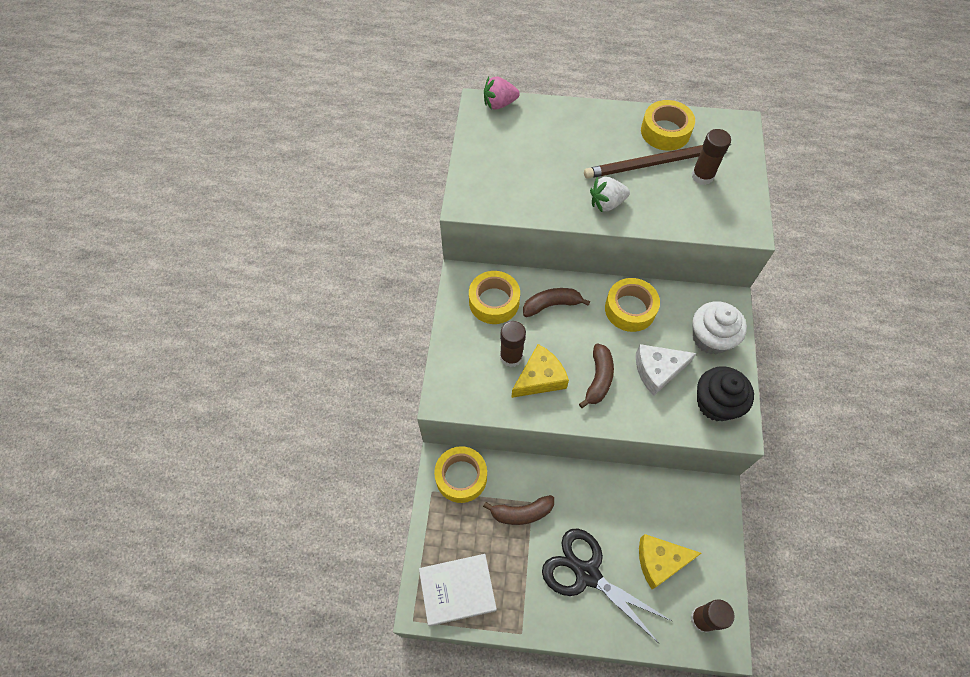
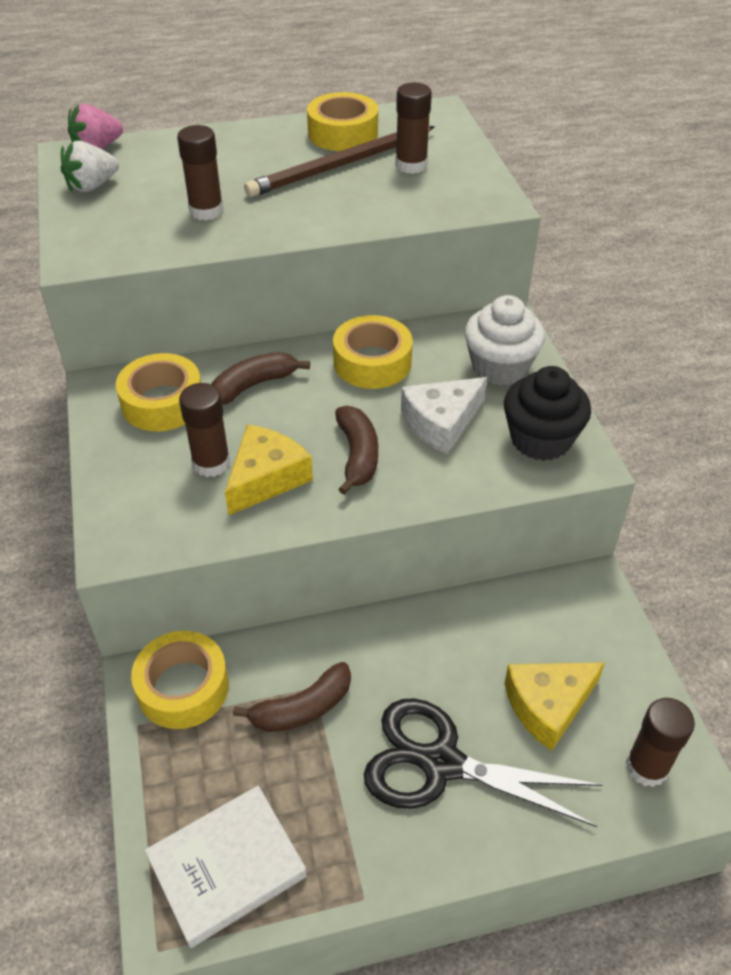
camera: 20 degrees left, 15 degrees down
white strawberry [590,177,630,212] -> white strawberry moved to [61,141,119,192]
none -> brown glue stick [177,125,224,220]

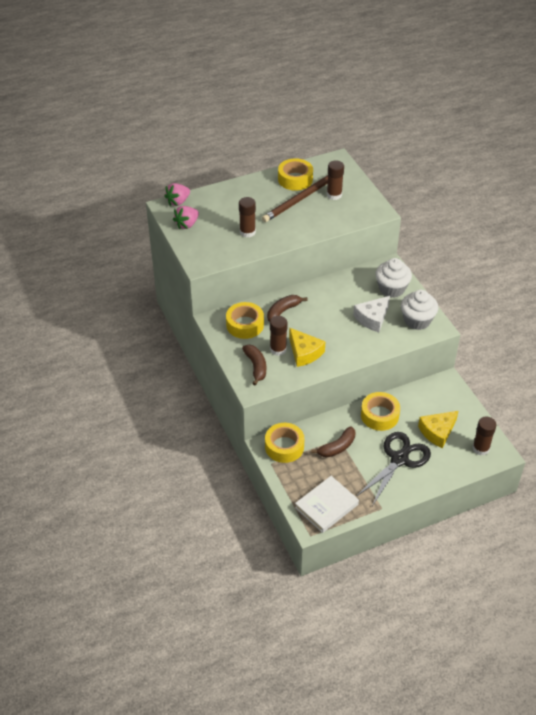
camera: 10 degrees left, 0 degrees up
white strawberry [61,141,119,192] -> pink strawberry [173,206,199,229]
yellow cheese [225,425,313,515] -> yellow cheese turned 120 degrees clockwise [289,328,326,367]
yellow tape [333,315,413,389] -> yellow tape moved to [361,392,400,431]
brown banana [335,406,378,495] -> brown banana moved to [242,345,266,386]
black scissors [364,698,602,827] -> black scissors turned 120 degrees clockwise [357,432,431,506]
black cupcake [504,366,591,461] -> white cupcake [401,290,438,330]

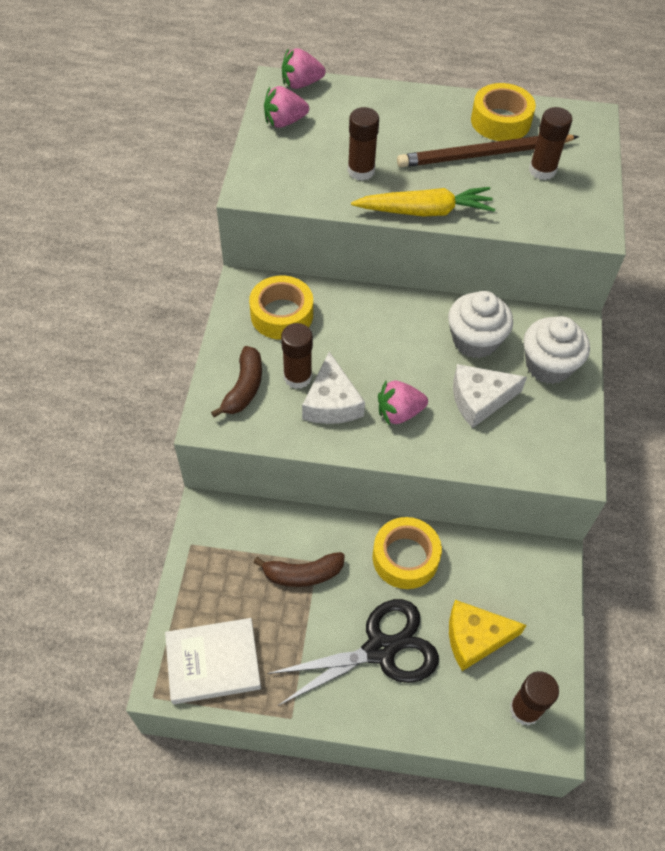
camera: 30 degrees right, 10 degrees up
yellow tape [265,423,305,463] -> none
brown banana [267,295,308,322] -> none
yellow cheese [289,328,326,367] -> white cheese [302,352,365,424]
white cupcake [401,290,438,330] -> white cupcake moved to [448,291,513,358]
none -> yellow carrot [351,187,495,216]
none -> pink strawberry [378,381,428,426]

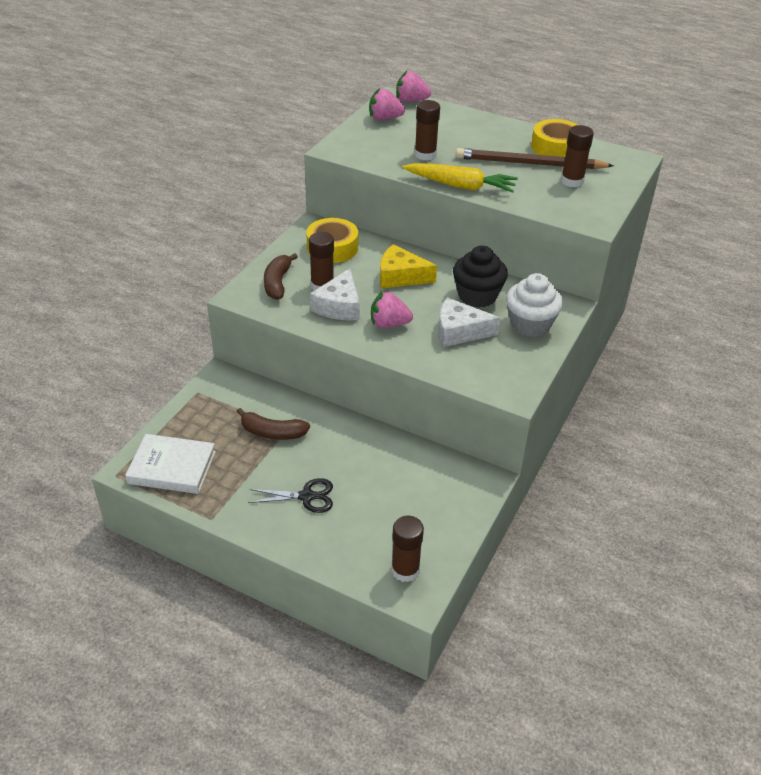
camera: 20 degrees right, 15 degrees down
brown banana [211,346,262,418] -> brown banana turned 150 degrees clockwise [264,253,298,300]
black scissors [267,599,439,706] -> black scissors [248,478,333,513], size x0.58
yellow tape [373,517,442,589] -> none
white cupcake [448,291,513,358] -> black cupcake [453,246,508,308]
yellow cheese [449,600,527,671] -> yellow cheese moved to [380,244,437,288]

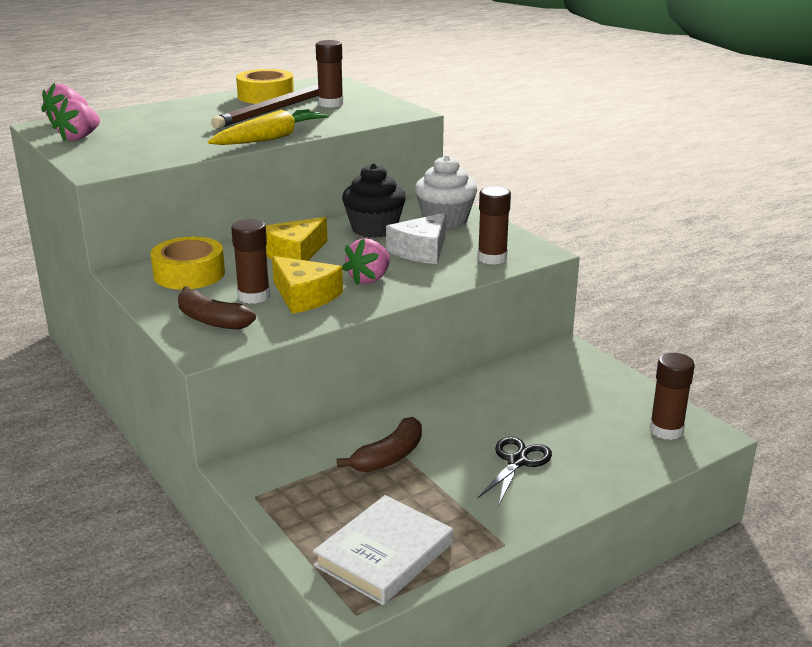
camera: 60 degrees left, 15 degrees down
white cheese [310,268,360,320] -> yellow cheese [272,256,343,314]
brown glue stick [415,100,440,161] -> brown glue stick moved to [478,186,511,265]

